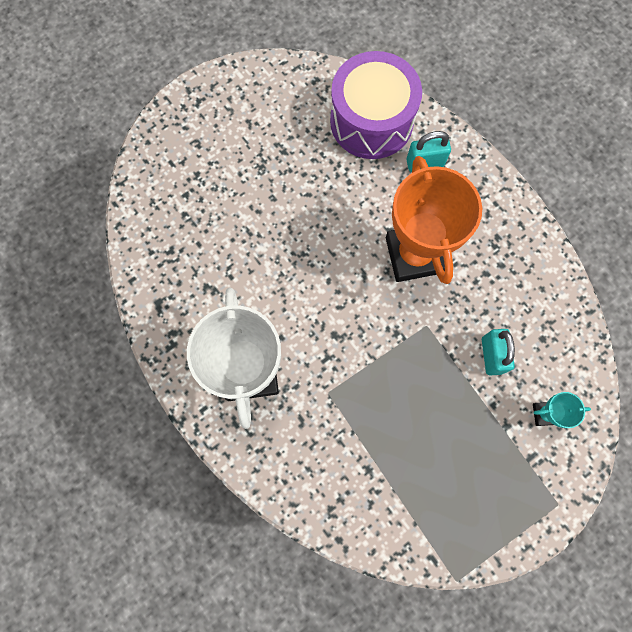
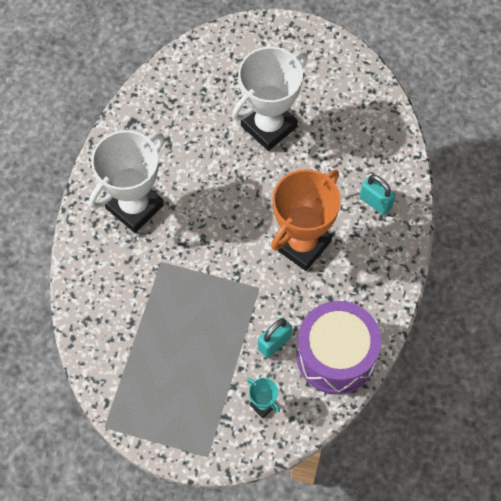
camera: 50 degrees right, 10 degrees down
purple drum [330,51,422,159] -> purple drum moved to [296,301,381,394]
none -> white trophy [232,47,307,151]

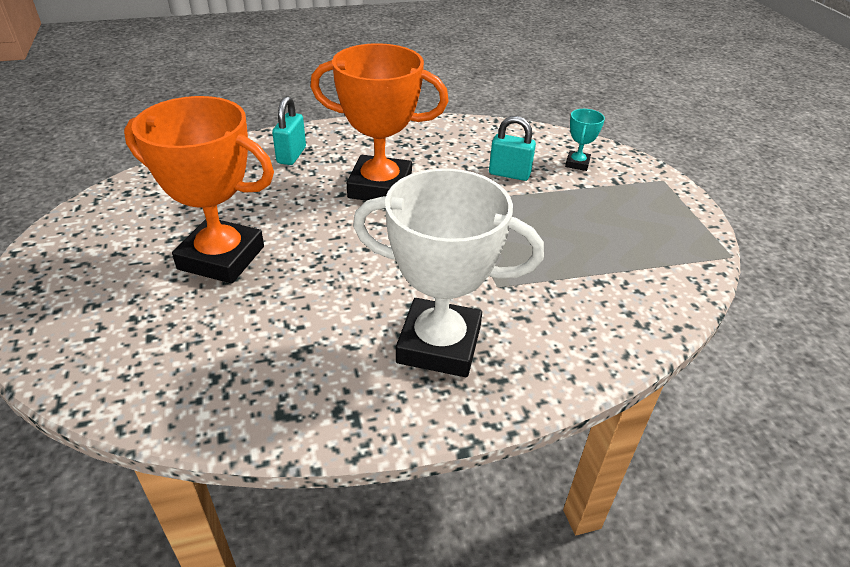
camera: 120 degrees left, 25 degrees down
white trophy [232,47,307,151] -> orange trophy [124,96,274,284]
purple drum [296,301,381,394] -> none

